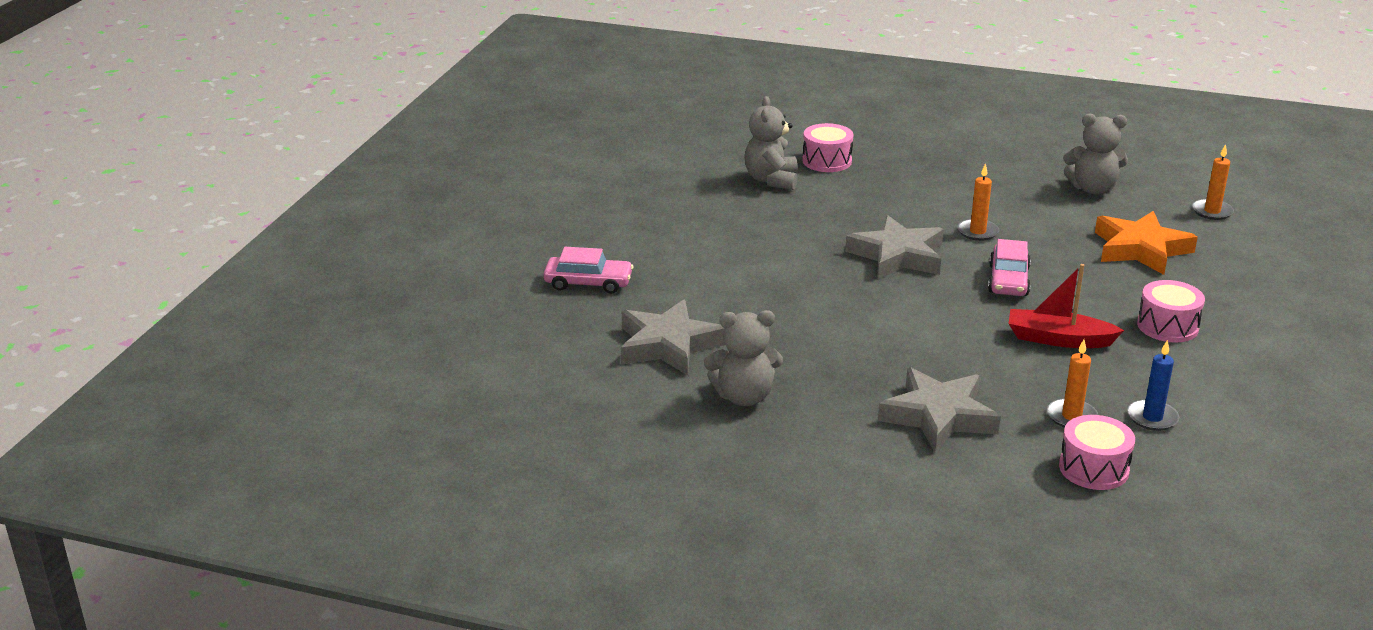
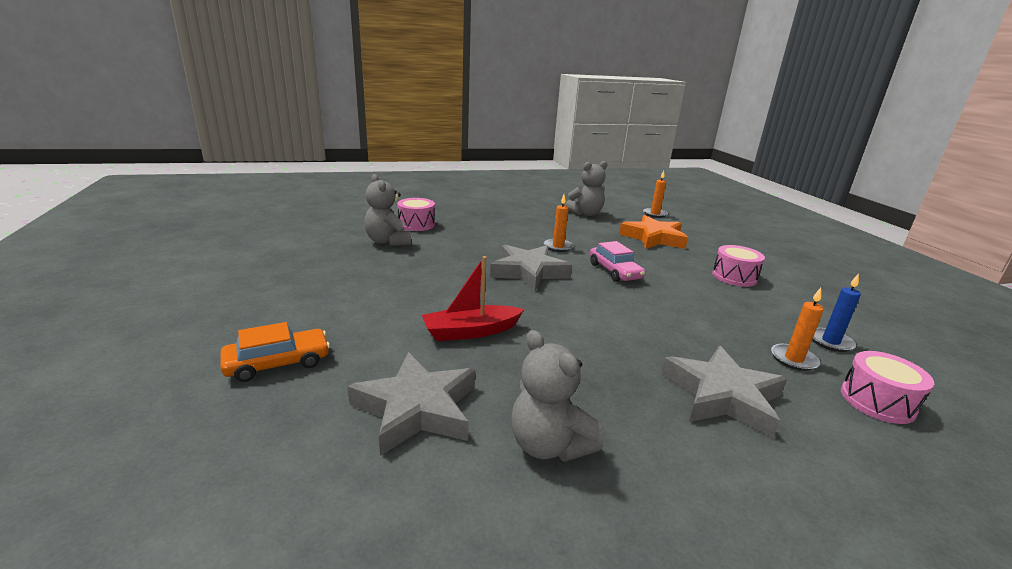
camera: 35 degrees left, 5 degrees down
pink car [544,247,633,294] -> orange car [220,322,330,382]
grey teddy bear [704,310,783,406] -> grey teddy bear turned 90 degrees clockwise [511,330,603,462]
red boat [1008,264,1124,348] -> red boat moved to [422,256,525,341]

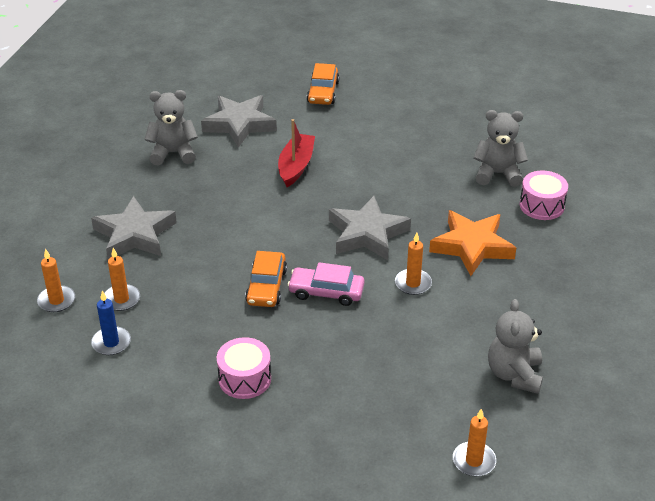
camera: 125 degrees right, 15 degrees up
orange star [619,215,688,249] -> orange star moved to [429,210,516,276]
pink drum [841,351,934,424] -> orange candle [37,249,75,312]
none -> orange car [245,251,287,307]

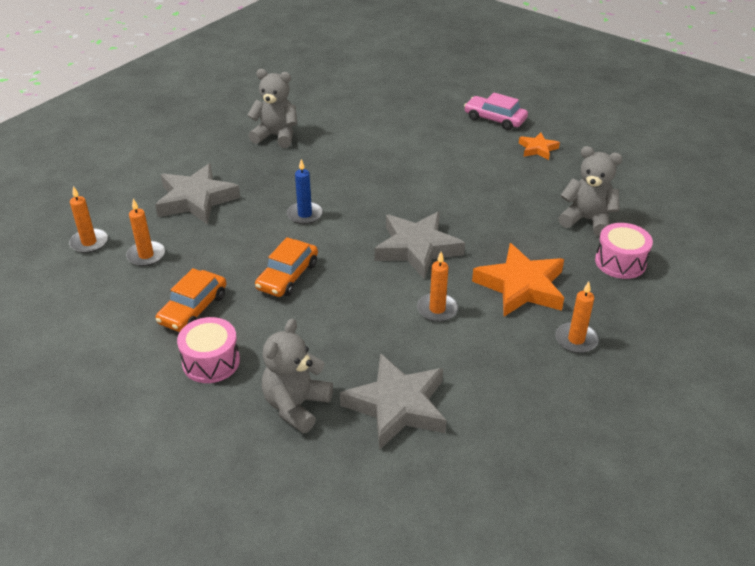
camera: 20 degrees right, 0 degrees up
blue candle [91,291,131,355] -> blue candle moved to [287,159,323,224]
grey star [201,95,277,148] -> grey star moved to [340,353,447,450]
red boat [278,119,315,187] -> none
pink car [287,262,365,306] -> pink car moved to [464,92,528,130]
orange car [307,63,340,105] -> orange car moved to [156,268,227,332]
orange candle [453,409,496,476] -> orange candle moved to [555,282,599,353]
grey teddy bear [488,299,543,394] -> grey teddy bear moved to [261,319,333,433]
none -> orange star [519,133,560,160]

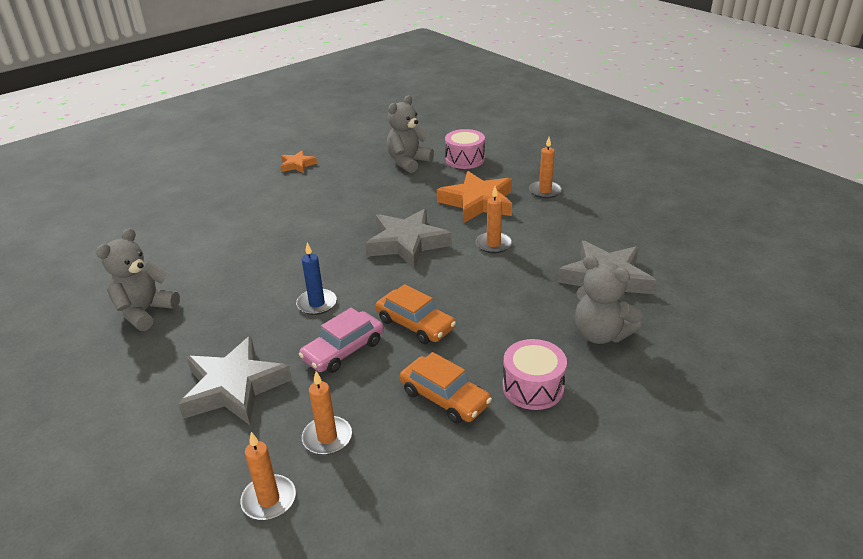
camera: 75 degrees left, 5 degrees down
pink car [464,92,528,130] -> pink car moved to [299,308,384,373]

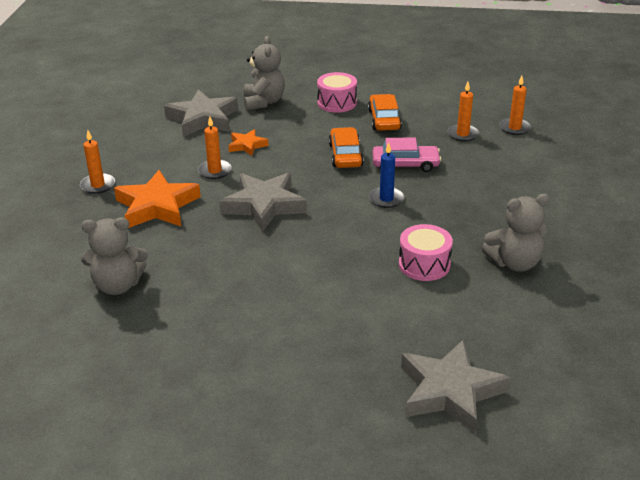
camera: 135 degrees left, 0 degrees up
grey star [178,336,292,425] -> grey star moved to [401,340,511,434]
orange star [280,150,317,173] -> orange star moved to [228,129,269,156]
pink drum [445,129,485,169] -> pink drum moved to [399,224,453,281]

